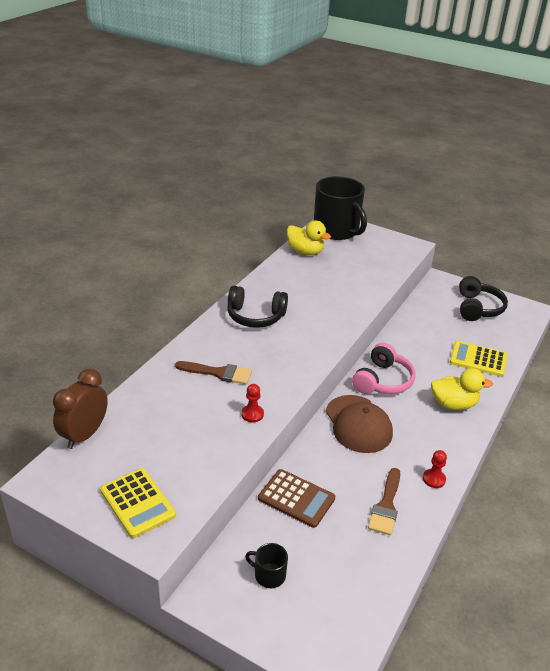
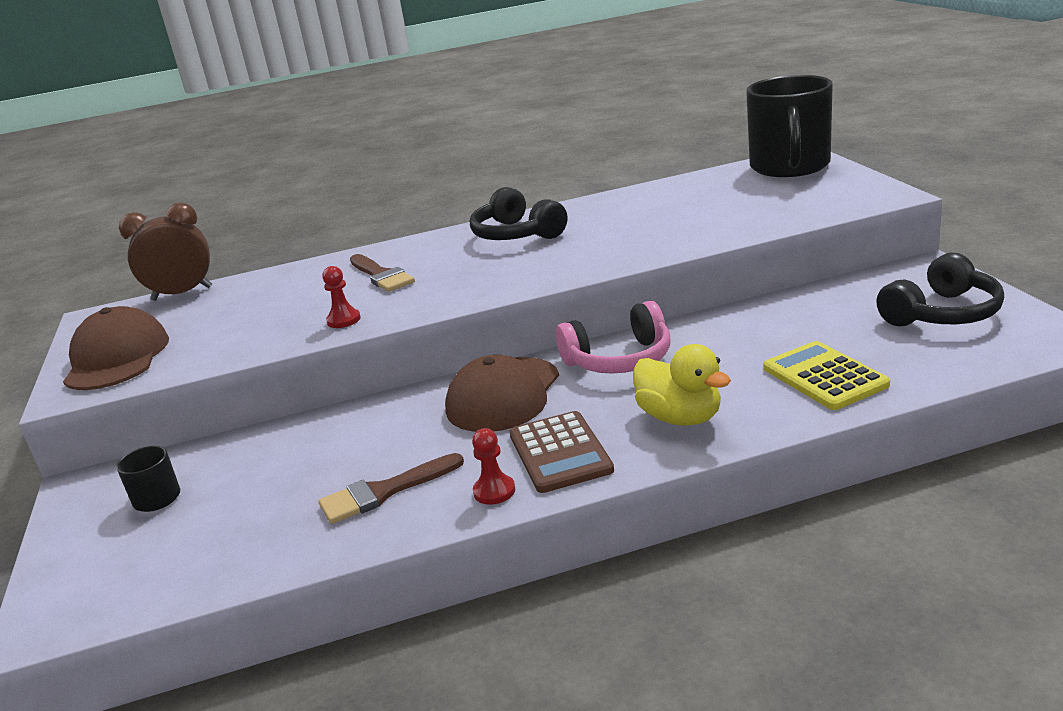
camera: 50 degrees right, 10 degrees down
yellow calculator [100,468,176,538] -> brown cap [63,306,169,390]
brown calculator [258,469,335,528] -> brown calculator moved to [510,411,614,493]
yellow duck [287,221,331,255] -> none

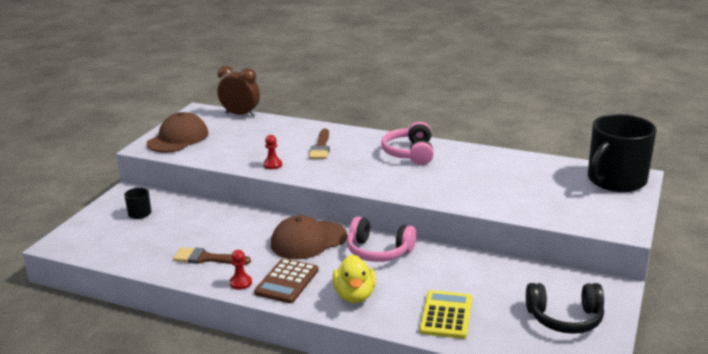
camera: 35 degrees right, 0 degrees up
black headphones [470,187,567,240] -> pink headphones [381,122,434,165]

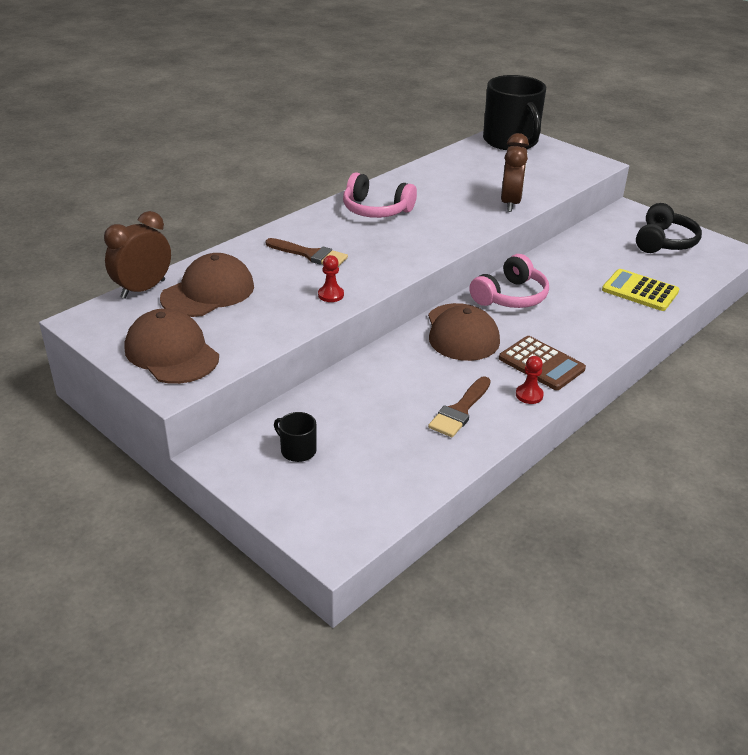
camera: 70 degrees left, 10 degrees up
yellow duck [333,254,376,303] -> none
none -> brown cap [160,253,254,317]
none -> brown clock [501,133,529,212]

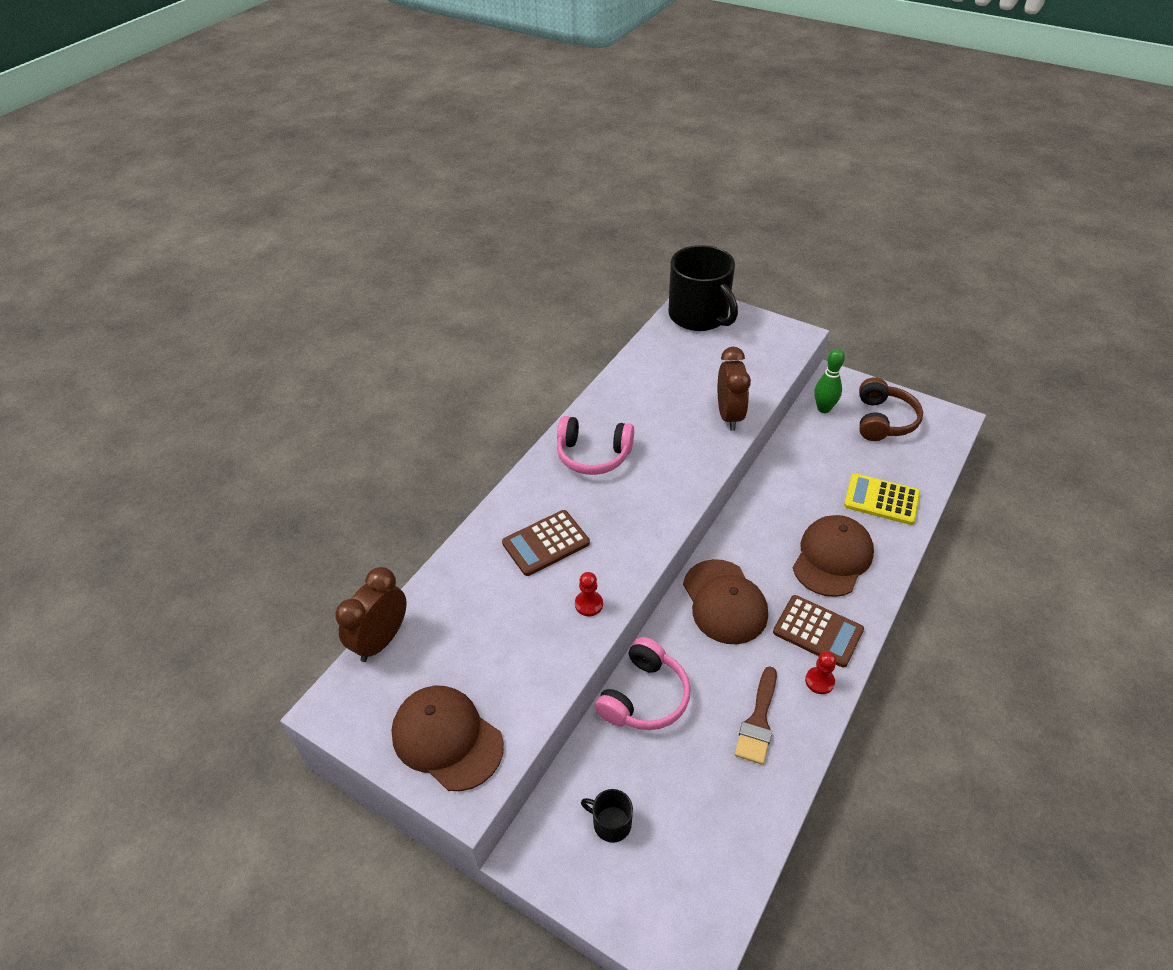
camera: 10 degrees left, 10 degrees up
brown cap [160,253,254,317] -> brown cap moved to [793,515,874,597]
brown brush [266,238,348,267] -> brown calculator [502,510,590,576]
pink headphones [469,254,549,308] -> pink headphones moved to [595,637,691,730]
black headphones [636,203,702,253] -> brown headphones [859,377,923,441]
none -> green bowling pin [814,349,845,413]

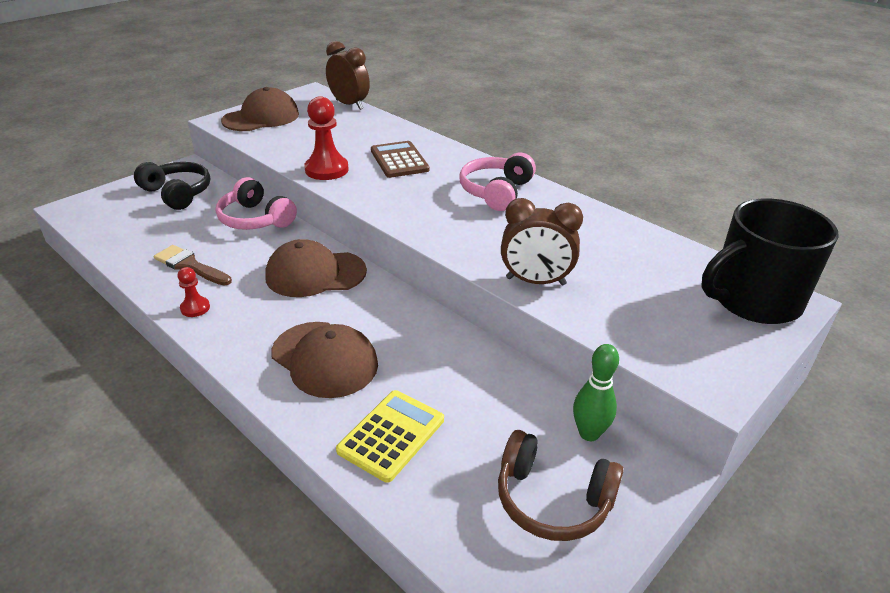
camera: 100 degrees right, 10 degrees down
red pawn [575,572,603,616] -> red pawn [304,96,349,180], size x1.85
black mug [581,789,633,843] -> black headphones [134,162,210,210]
brown calculator [773,595,864,667] -> none

